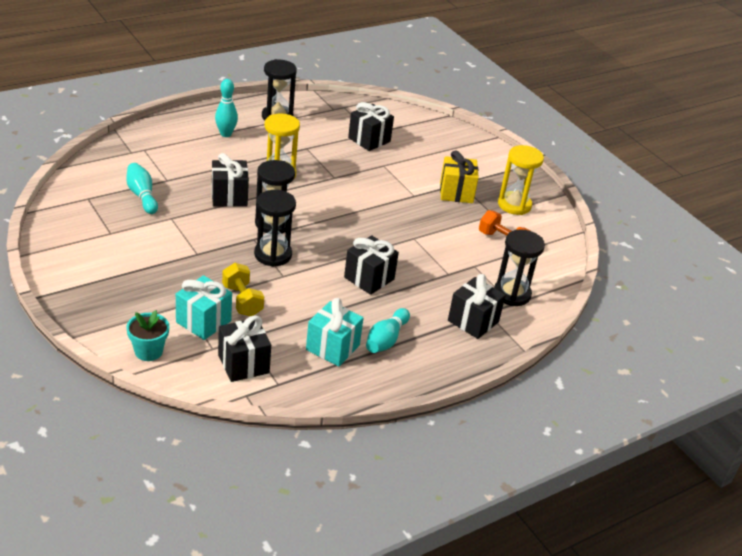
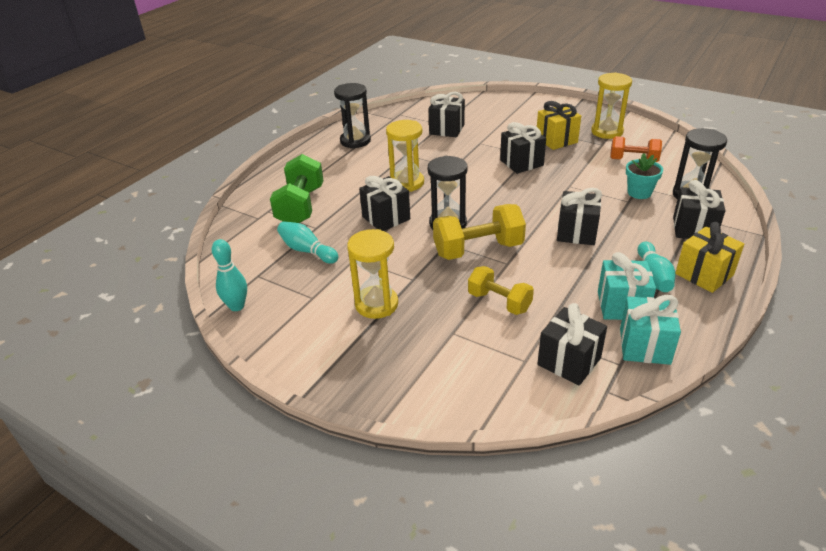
camera: 20 degrees left, 0 degrees up
turquoise flower pot [126,310,169,361] -> turquoise flower pot moved to [626,153,663,199]
turquoise gift [176,275,232,340] -> turquoise gift moved to [620,295,681,365]
turquoise bowling pin [215,79,238,137] -> turquoise bowling pin moved to [212,239,247,311]
black hourglass [254,190,296,267] -> yellow dumbbell [433,204,526,260]
none -> green dumbbell [270,154,324,223]
none -> yellow hourglass [347,229,398,319]
none -> black gift [500,122,546,174]
none -> yellow gift [675,222,744,293]

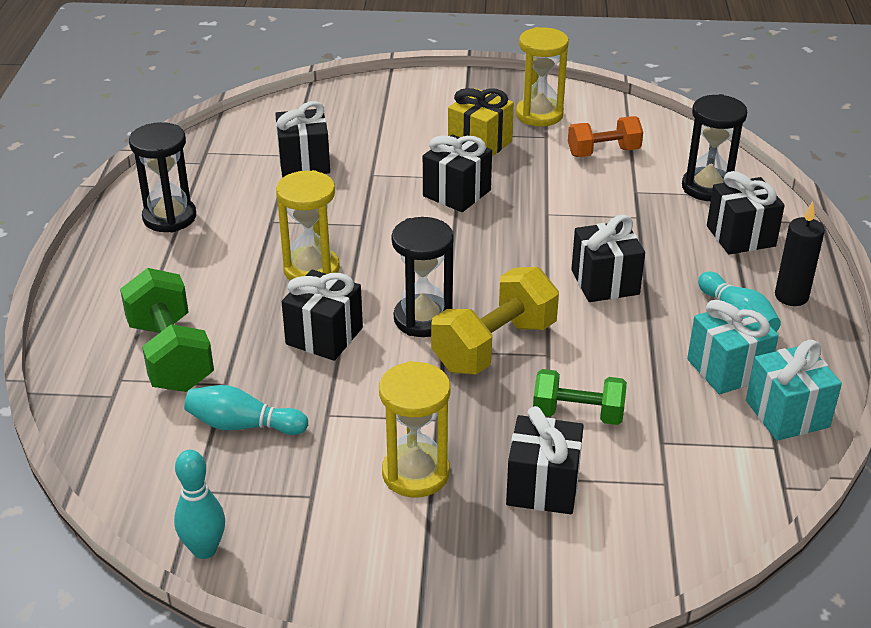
camera: 30 degrees left, 0 degrees up
yellow dumbbell [468,266,534,315] -> green dumbbell [533,369,627,425]
black gift [537,303,607,385] -> black gift moved to [506,406,584,514]
turquoise flower pot [626,153,663,199] -> none
yellow gift [675,222,744,293] -> black candle [775,201,825,306]

